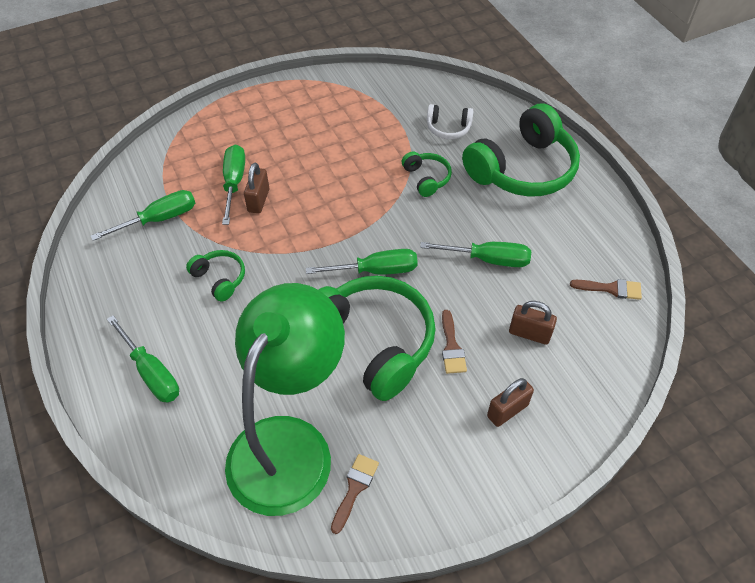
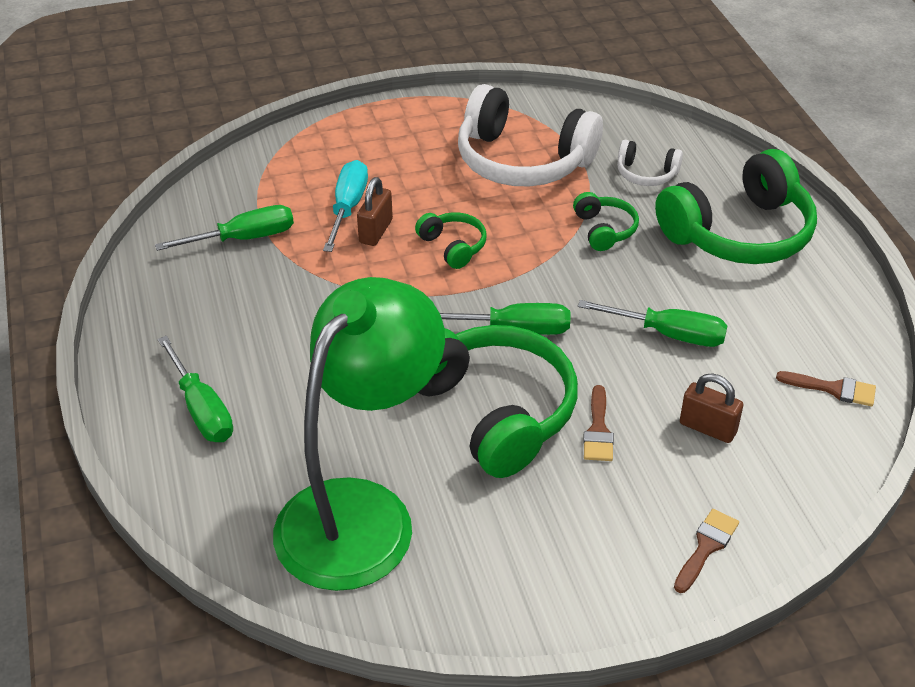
camera: 10 degrees right, 10 degrees down
green headphones [186,250,245,302] -> green headphones moved to [415,212,487,269]
green screwdriver [222,144,245,225] -> turquoise screwdriver [323,160,368,252]
brown brush [331,454,379,534] -> brown brush moved to [674,509,739,593]
brown padlock [487,378,534,427] -> none
none -> white headphones [458,84,603,187]

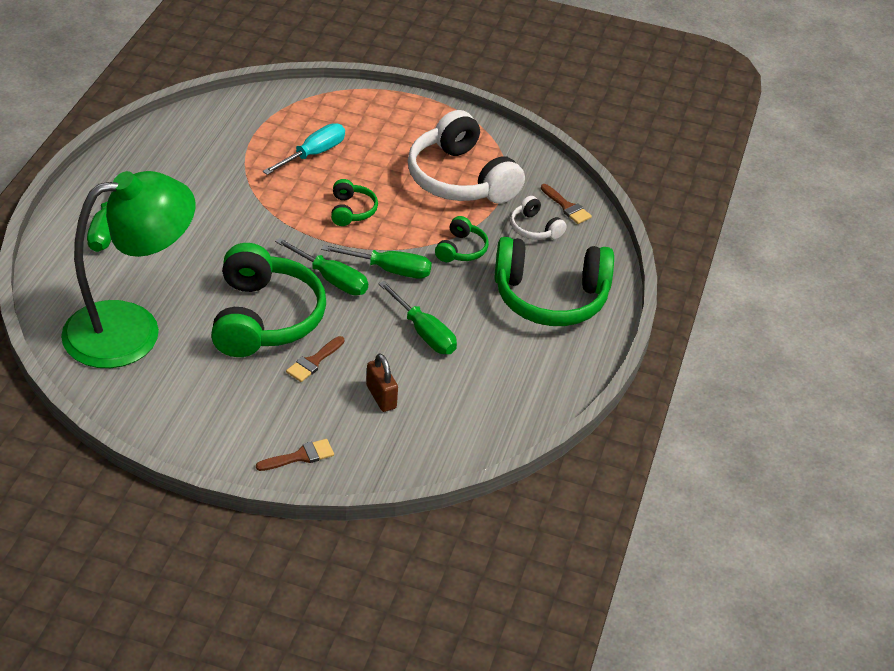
camera: 30 degrees right, 0 degrees up
green screwdriver [155,205,294,251] -> green screwdriver moved to [321,245,432,279]
brown padlock [357,177,393,246] -> none
brown brush [776,371,876,407] -> brown brush moved to [541,184,592,224]

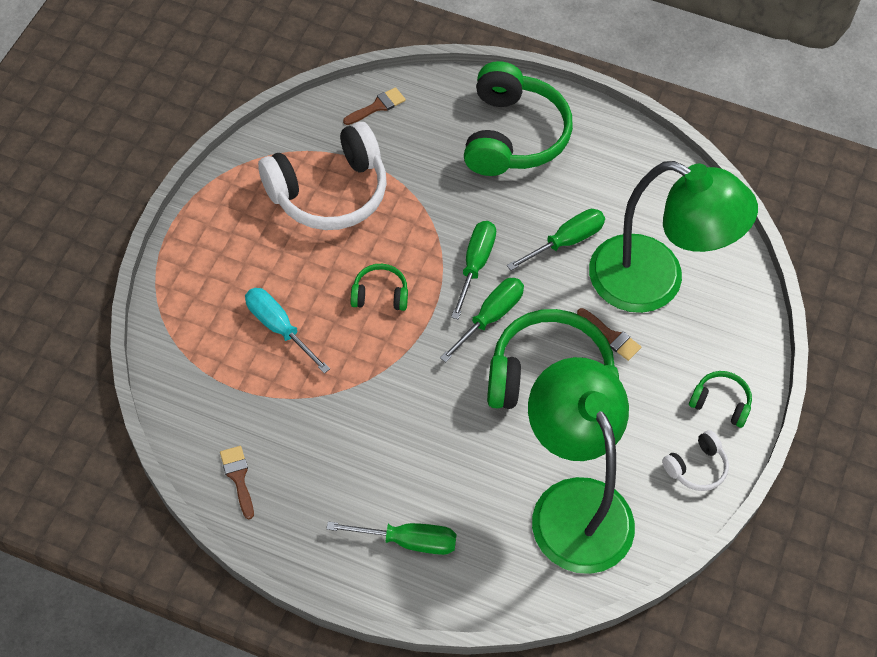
camera: 85 degrees left, 15 degrees up
brown brush [256,439,334,471] -> brown brush moved to [220,446,254,519]
brown padlock [366,353,398,412] -> green lamp [589,161,758,313]
green headphones [435,216,489,262] -> green headphones moved to [689,371,752,428]
white headphones [510,196,567,240] -> white headphones moved to [662,430,729,491]

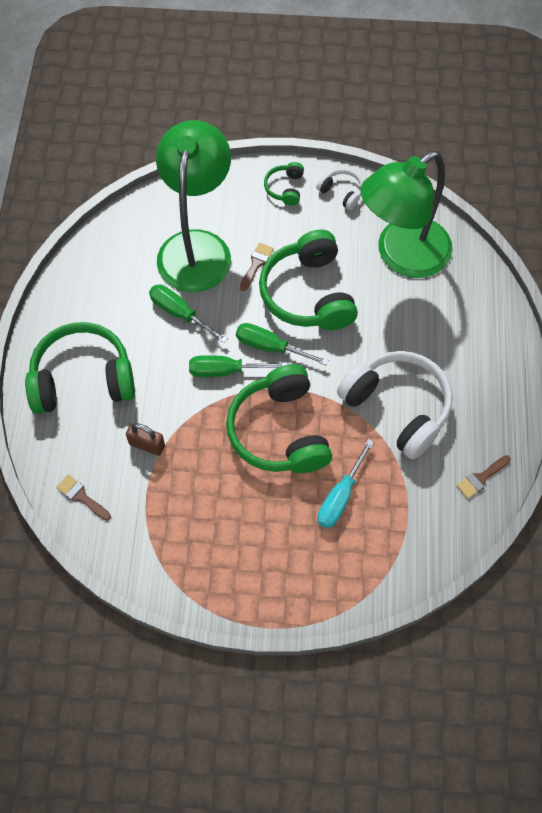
camera: 105 degrees left, 5 degrees up
white headphones [258,122,387,230] -> white headphones moved to [337,351,453,459]
green screwdriver [326,522,457,555] -> none
green headphones [351,264,408,311] -> green headphones [226,364,332,473], size x2.17
none -> brown padlock [126,423,165,456]

